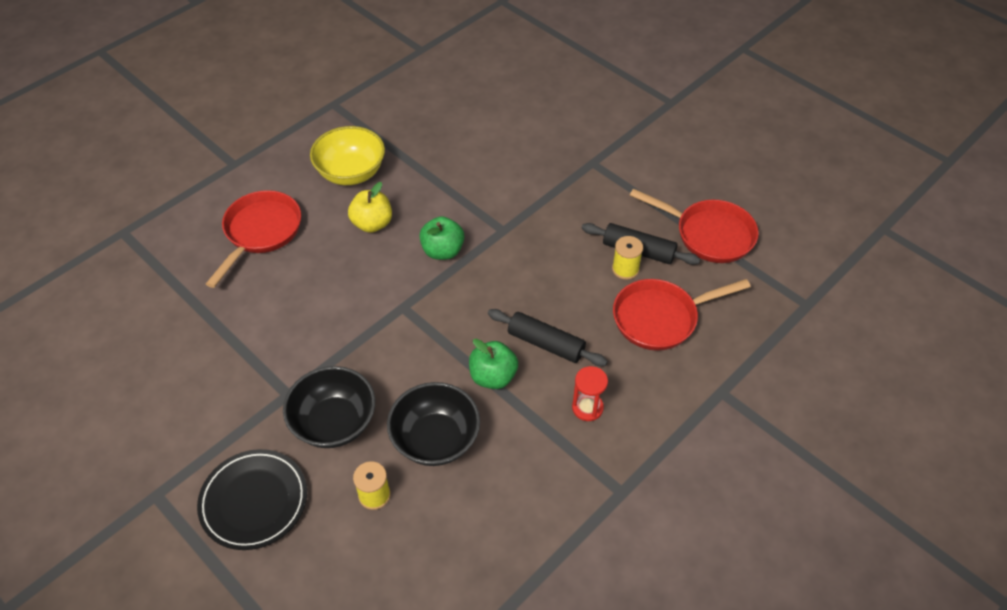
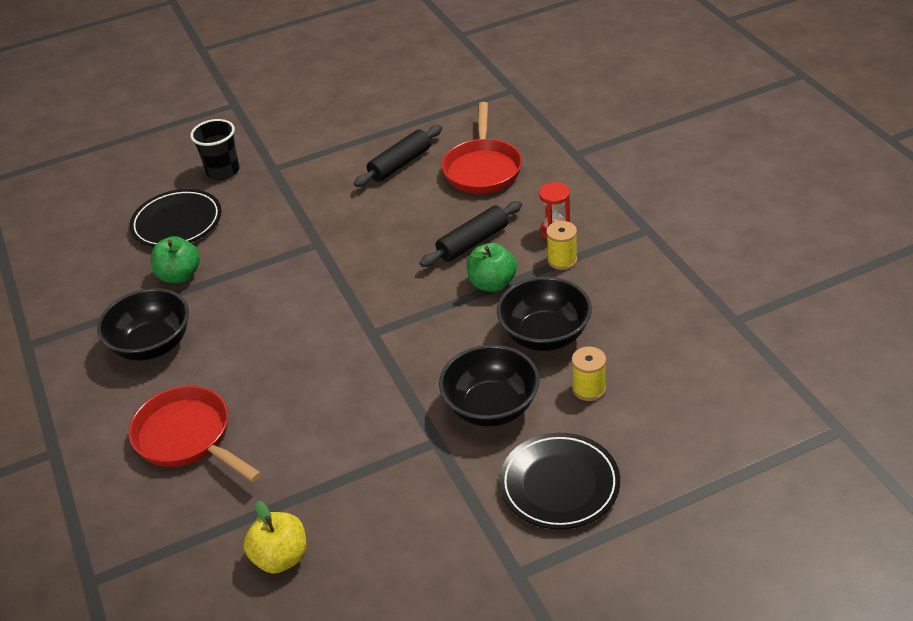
camera: 65 degrees left, 10 degrees down
yellow bowl [310,126,385,185] -> black bowl [97,288,189,361]
yellow apple [348,182,392,233] -> yellow apple moved to [244,501,307,574]
green apple [419,216,464,260] -> green apple moved to [151,236,200,283]
yellow spool [612,236,643,280] -> yellow spool moved to [546,221,577,270]
red pan [630,188,759,263] -> none
none -> black plate [129,189,222,247]
none -> black cup [190,119,239,180]

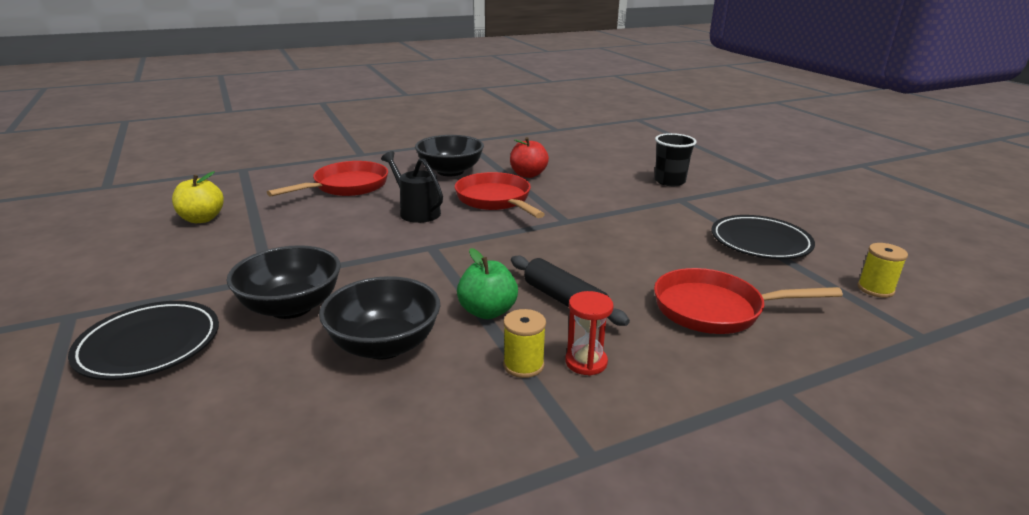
camera: 85 degrees right, 15 degrees down
black plate [129,189,222,247] -> black plate moved to [711,215,815,259]
green apple [151,236,200,283] -> red apple [510,137,549,178]
black rolling pin [354,125,442,187] -> none
yellow spool [572,347,606,401] -> yellow spool moved to [857,243,908,298]
none -> black watering can [381,151,443,223]
none -> red pan [455,172,545,218]

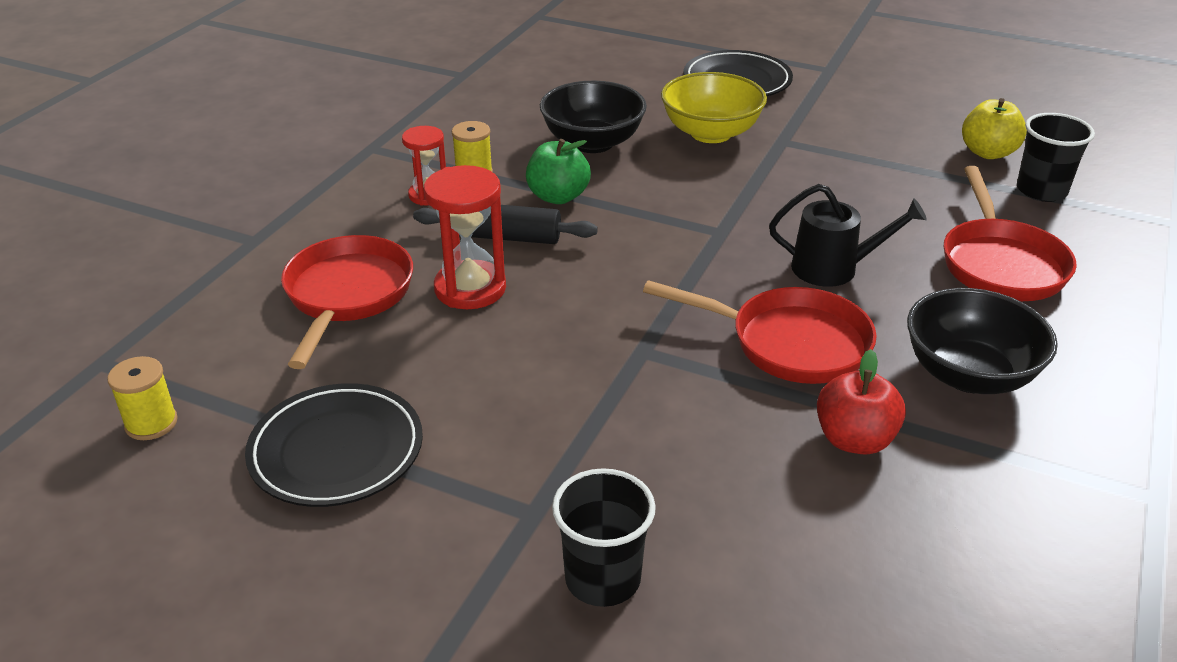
camera: 140 degrees right, 10 degrees up
black bowl [227,245,341,319] -> yellow bowl [661,72,767,143]
red pan [654,268,843,334] -> red pan turned 45 degrees counterclockwise [281,235,413,369]
none -> red hourglass [424,165,506,309]
none -> black cup [1017,113,1095,202]

